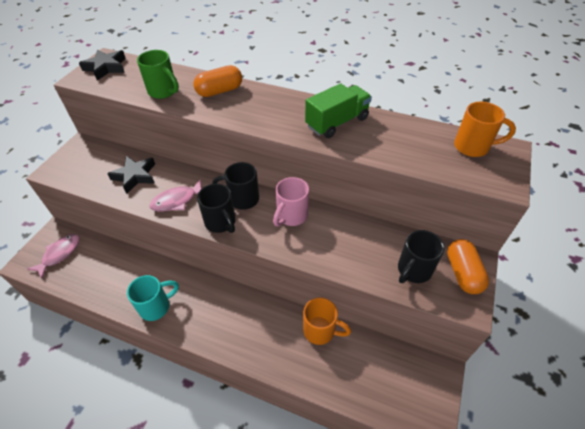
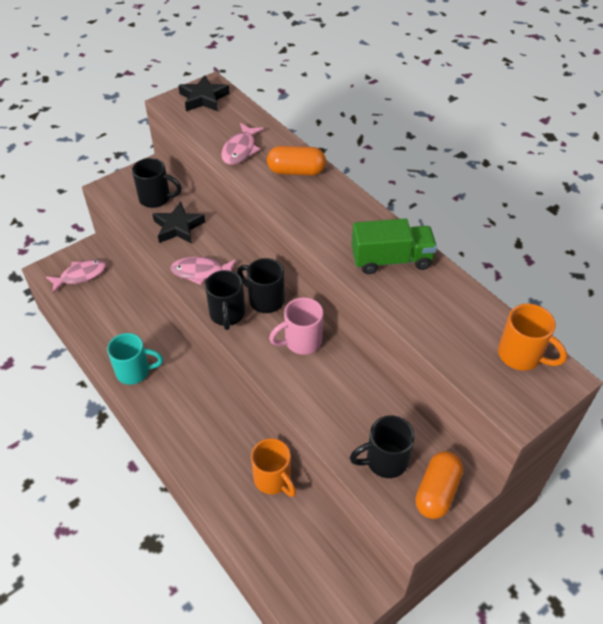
camera: 30 degrees right, 0 degrees up
green mug [137,50,179,99] -> pink fish [221,123,264,165]
none -> black mug [132,158,182,208]

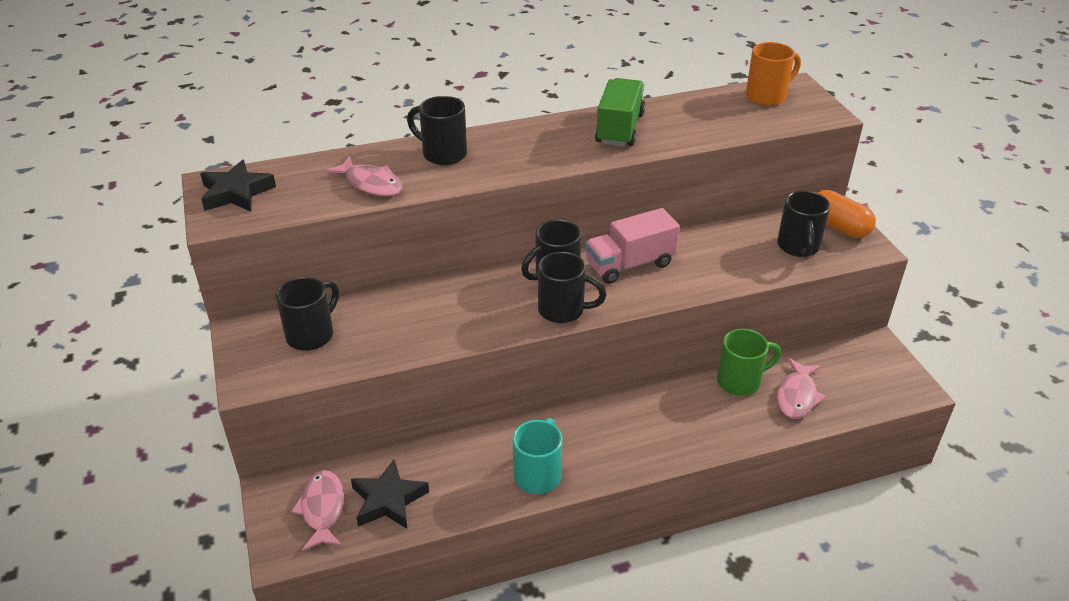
camera: 70 degrees left, 10 degrees down
black star [152,202,205,243] -> black star moved to [351,460,429,529]
pink fish [170,256,237,285] -> pink fish moved to [777,358,826,419]
orange mug [251,438,296,497] -> green mug [717,329,781,396]
orange capsule [267,146,326,176] -> black mug [407,96,467,165]
pink mug [269,297,323,355] -> pink truck [585,208,680,284]

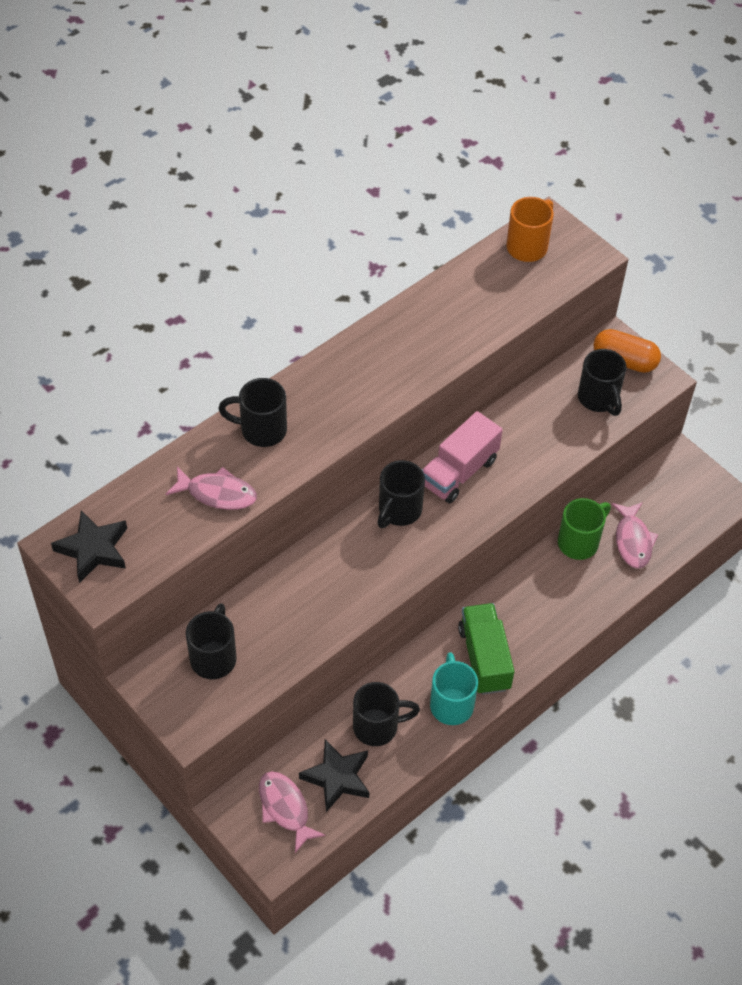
camera: 25 degrees left, 15 degrees up
black mug [538,252,607,323] -> black mug moved to [353,682,420,746]
green truck [595,78,645,147] -> green truck moved to [458,603,515,695]

